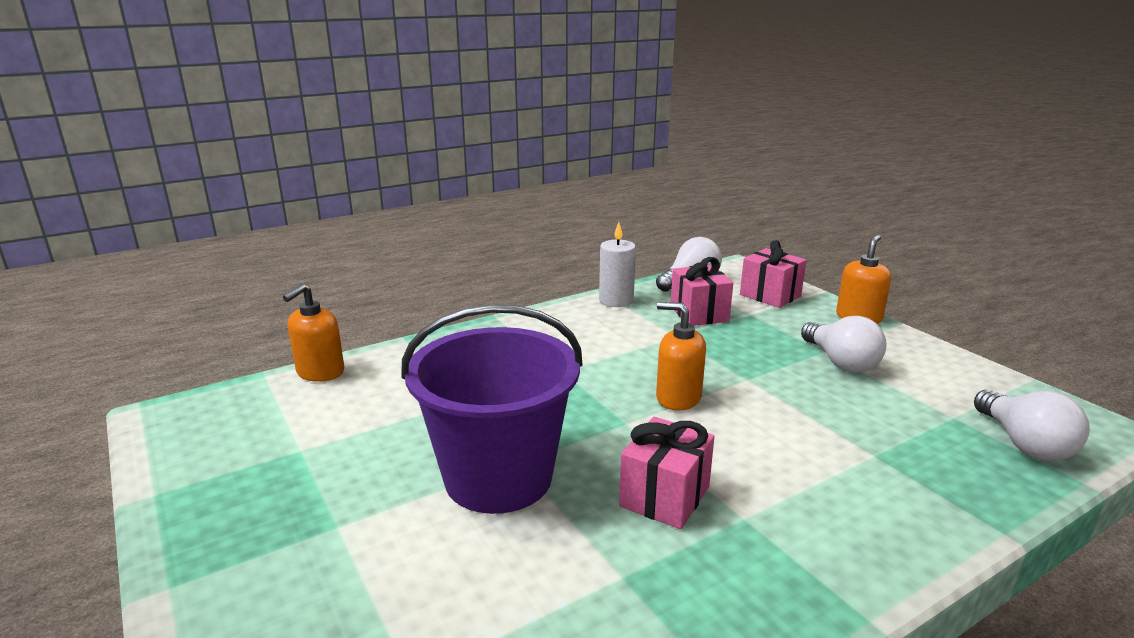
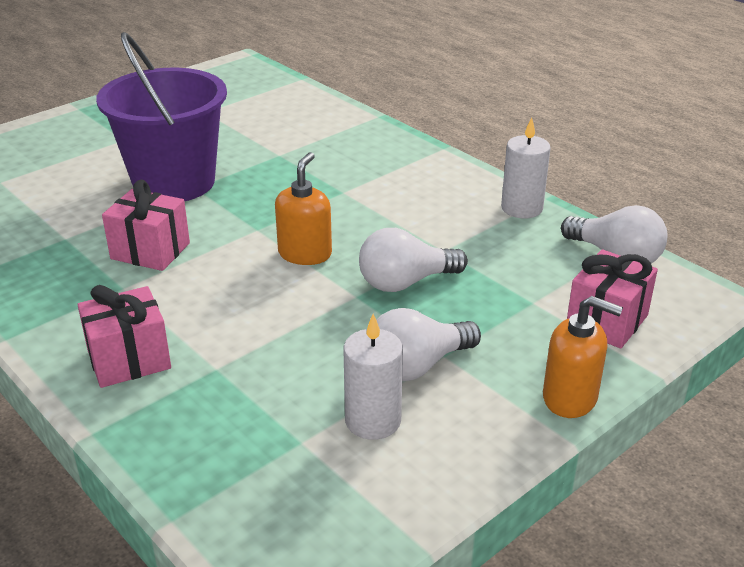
camera: 80 degrees right, 10 degrees up
orange soap dispenser [283,284,344,382] -> none
pink gift [671,257,733,326] -> pink gift moved to [78,285,171,388]
white light bulb [974,389,1090,461] -> white light bulb moved to [359,228,468,292]
none -> white candle [344,314,403,440]

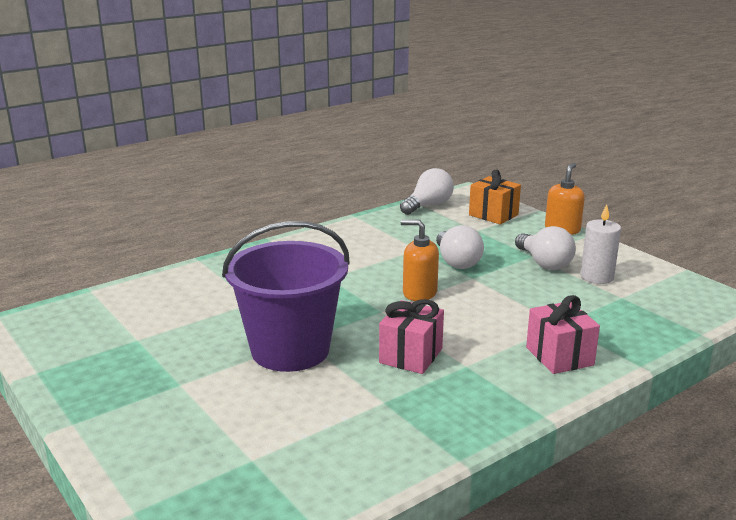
camera: 85 degrees left, 10 degrees down
white candle [501,117,551,218] -> none
pink gift [567,249,658,349] -> orange gift [469,170,521,224]

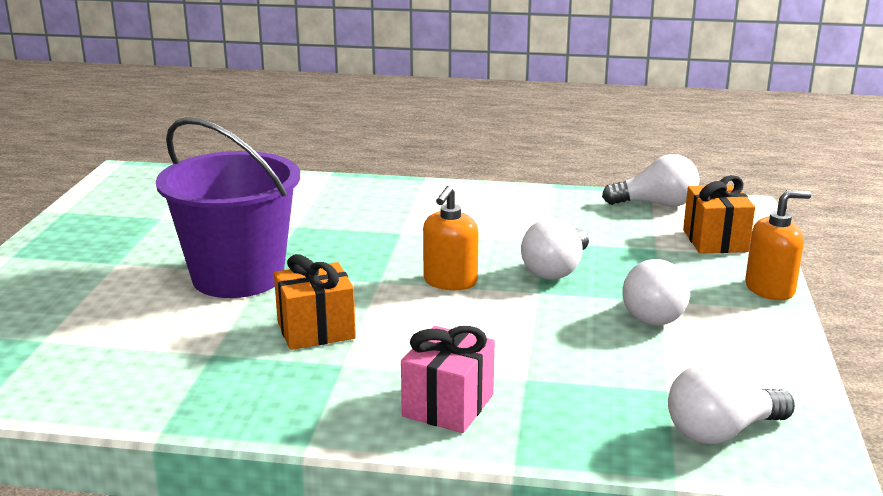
camera: 45 degrees right, 0 degrees up
pink gift [379,299,444,374] -> orange gift [274,254,356,350]
orange soap dispenser [401,220,439,301] -> orange soap dispenser turned 135 degrees counterclockwise [423,185,479,290]
white candle [580,204,621,284] -> none
none -> white light bulb [668,363,795,444]

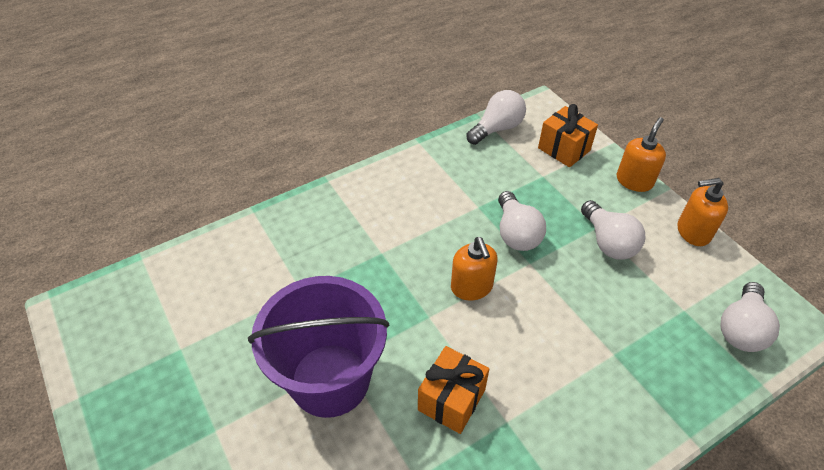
camera: 40 degrees left, 25 degrees up
pink gift [401,326,495,433] -> none
none -> orange soap dispenser [678,178,728,246]

